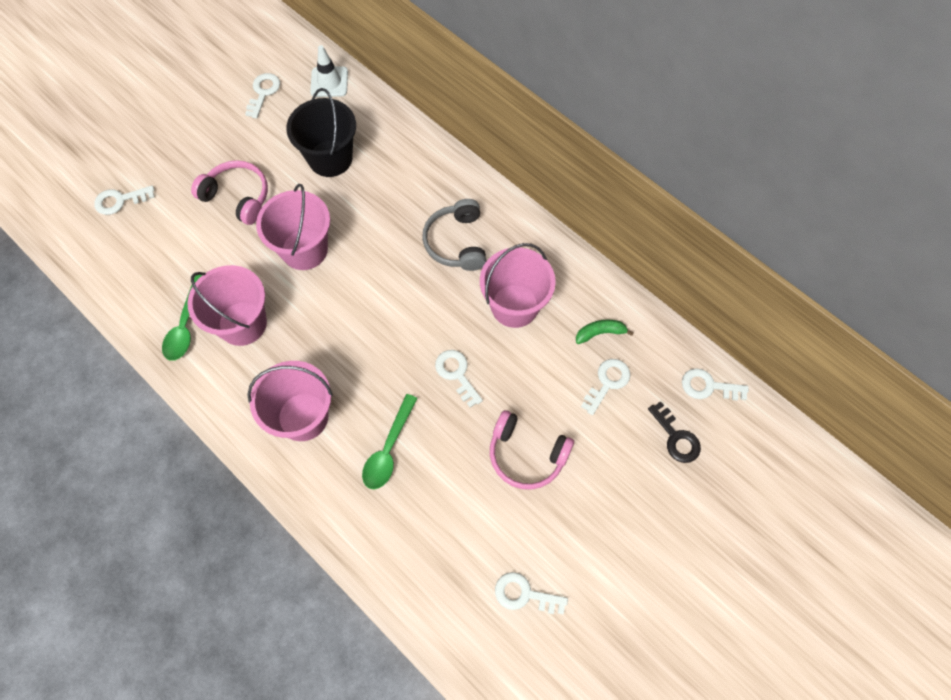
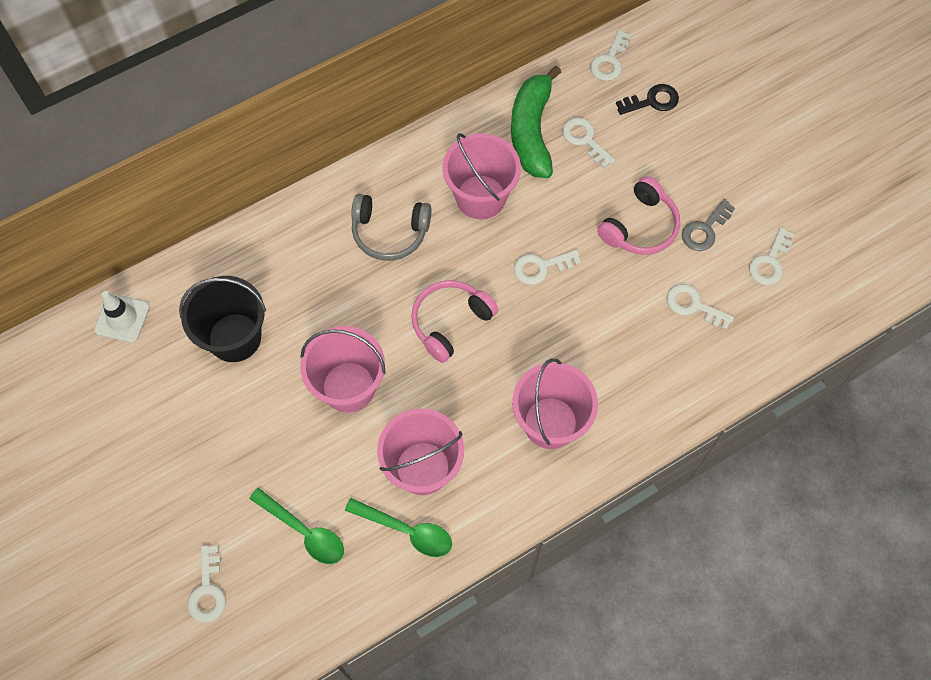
camera: 75 degrees left, 0 degrees up
pink headphones [191,160,268,225] -> pink headphones moved to [411,280,498,363]
white key [245,73,280,119] -> white key moved to [667,284,734,330]
green spoon [362,394,418,489] -> green spoon moved to [249,488,344,564]
green banana [576,320,634,344] -> green banana [511,66,561,178], size x2.16
none -> grey key [682,199,735,251]

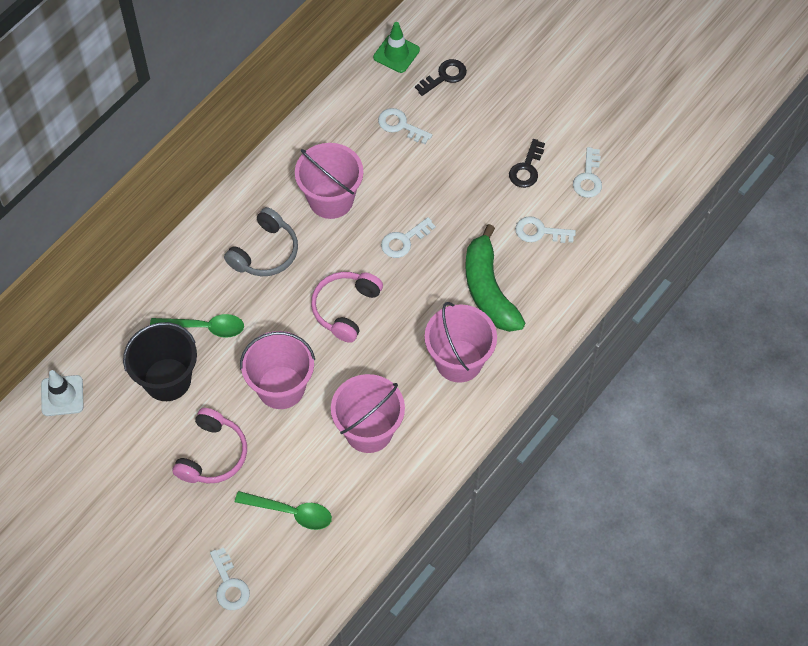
camera: 20 degrees left, 5 degrees down
green spoon [345,498,452,557] -> green spoon moved to [150,314,244,338]
grey headphones [351,194,432,261] -> grey headphones turned 45 degrees counterclockwise [224,207,298,276]
green banana [511,66,561,178] -> green banana moved to [466,224,525,332]
white key [591,30,631,81] -> green traffic cone [373,22,420,73]
pink headphones [597,176,680,255] -> pink headphones moved to [172,408,247,484]
grey key [682,199,735,251] -> black key [509,139,545,188]

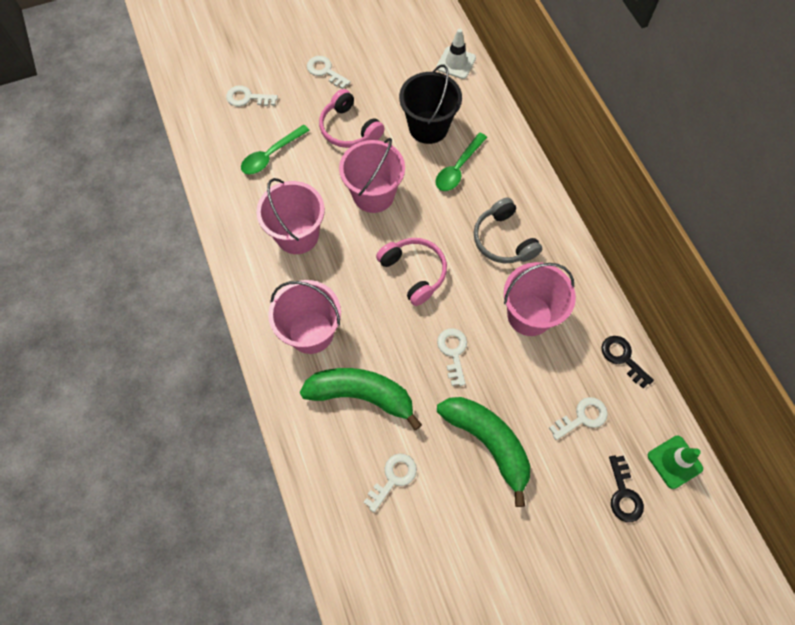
camera: 120 degrees right, 5 degrees up
black key [509,139,545,188] -> black key moved to [601,336,654,388]
white key [573,147,602,198] -> white key moved to [307,56,351,89]
none -> green banana [437,397,530,507]

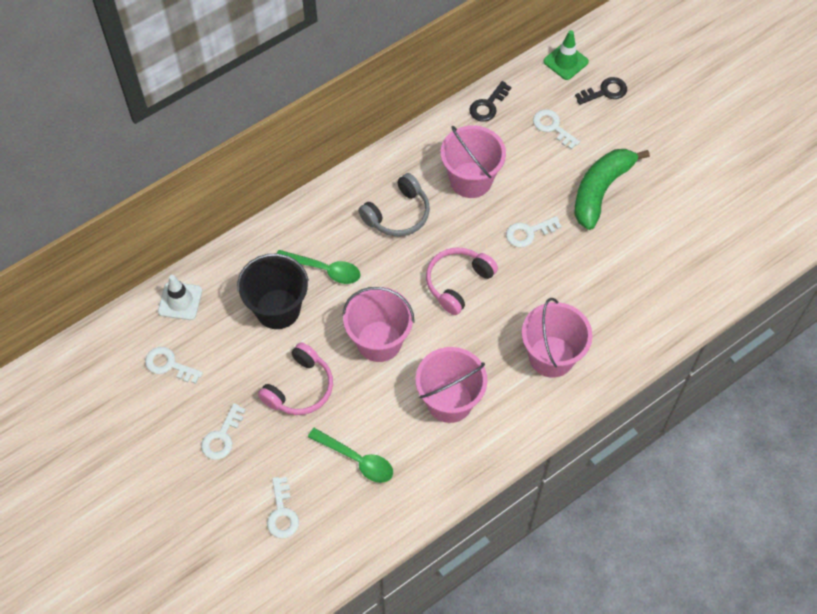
camera: 105 degrees left, 5 degrees down
green banana [300,368,422,430] -> none
white key [364,453,417,513] -> white key moved to [145,347,203,384]

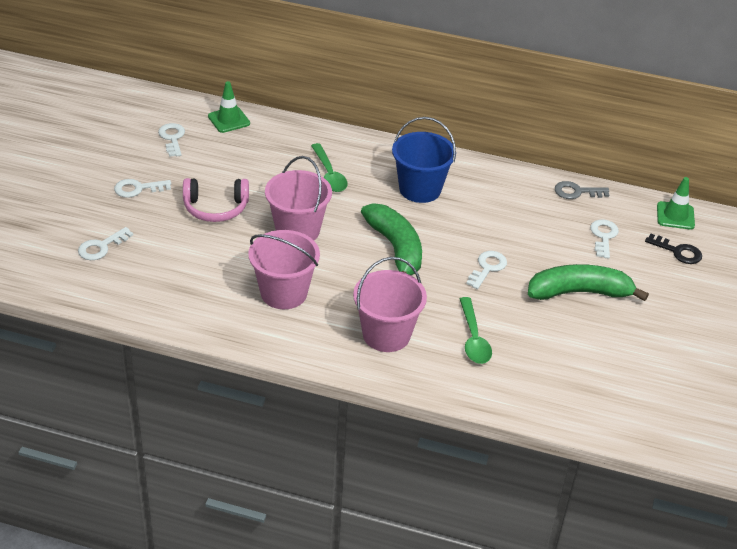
camera: 50 degrees right, 20 degrees down
white traffic cone [158,275,202,320] -> green traffic cone [208,81,250,133]
black bucket [237,254,309,329] -> none
green spoon [308,428,393,483] -> green spoon moved to [460,297,492,364]
grey headphones [358,173,430,236] -> blue bucket [392,117,456,203]
pink headphones [426,248,498,315] -> green banana [361,203,422,275]
pink bucket [441,125,506,198] -> none
black key [469,81,511,122] -> grey key [555,181,609,199]
white key [506,216,562,247] -> white key turned 90 degrees clockwise [466,251,507,289]

